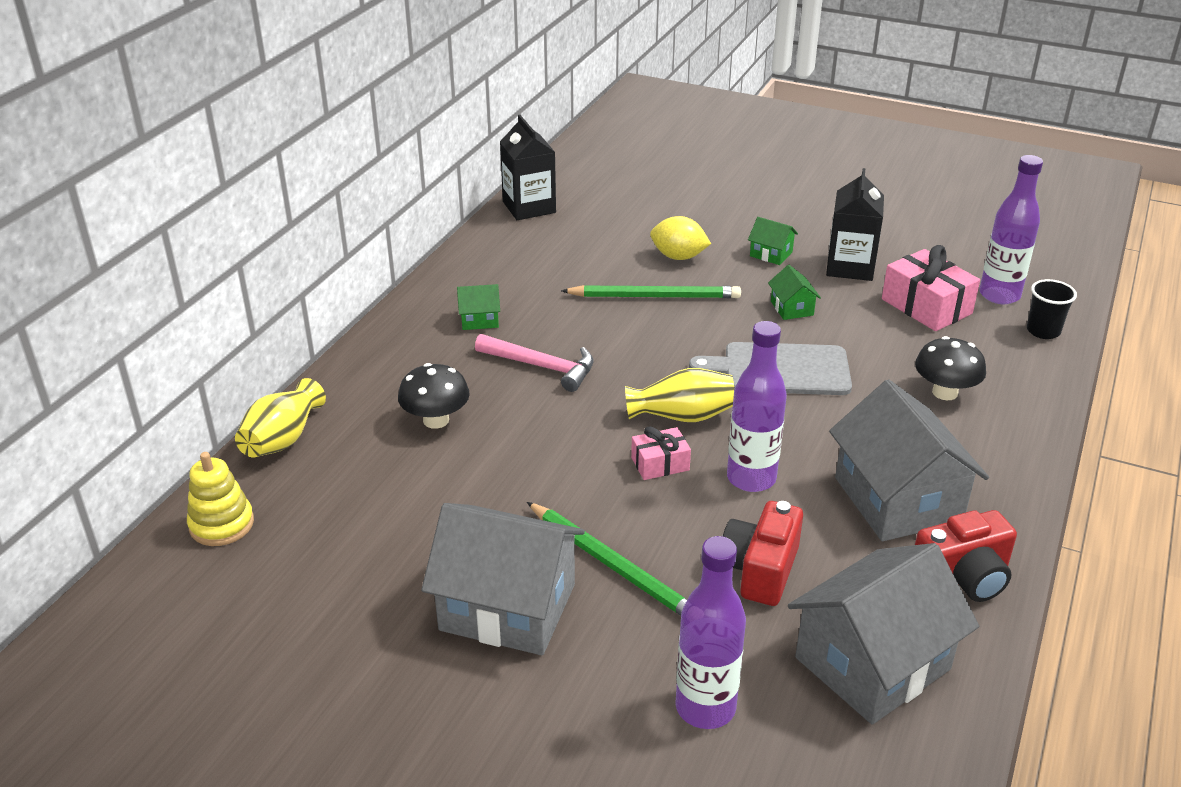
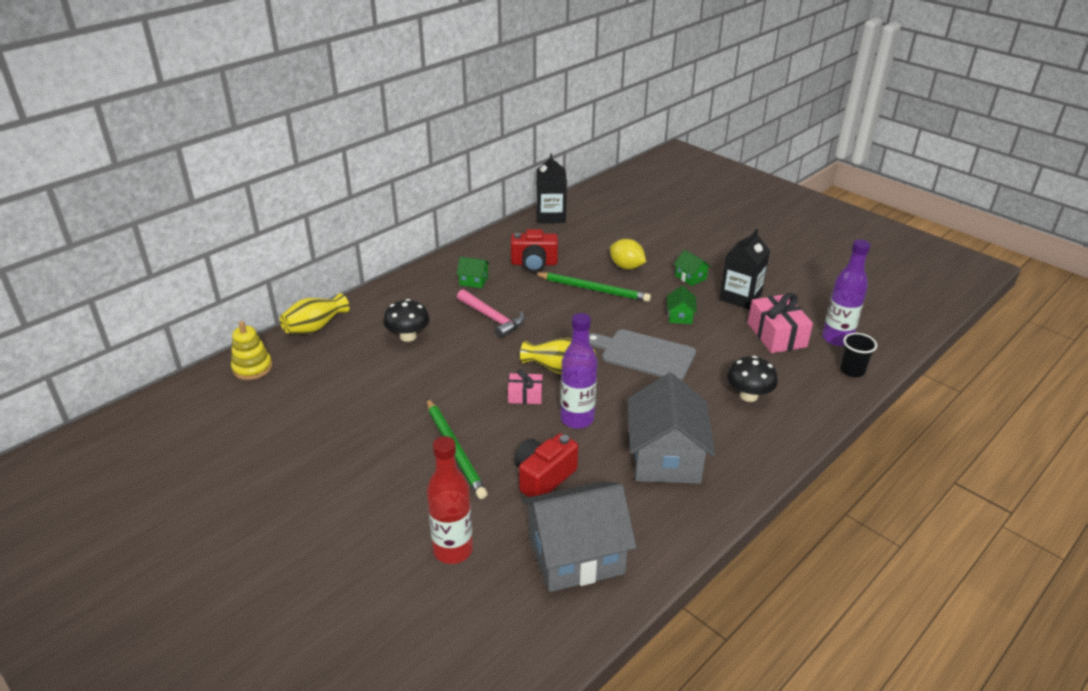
camera: 20 degrees right, 0 degrees up
grey house [421,503,585,655] -> none
purple bottle [675,536,746,729] -> red bottle [427,436,473,564]
red camera [915,510,1017,602] -> red camera moved to [511,229,558,272]

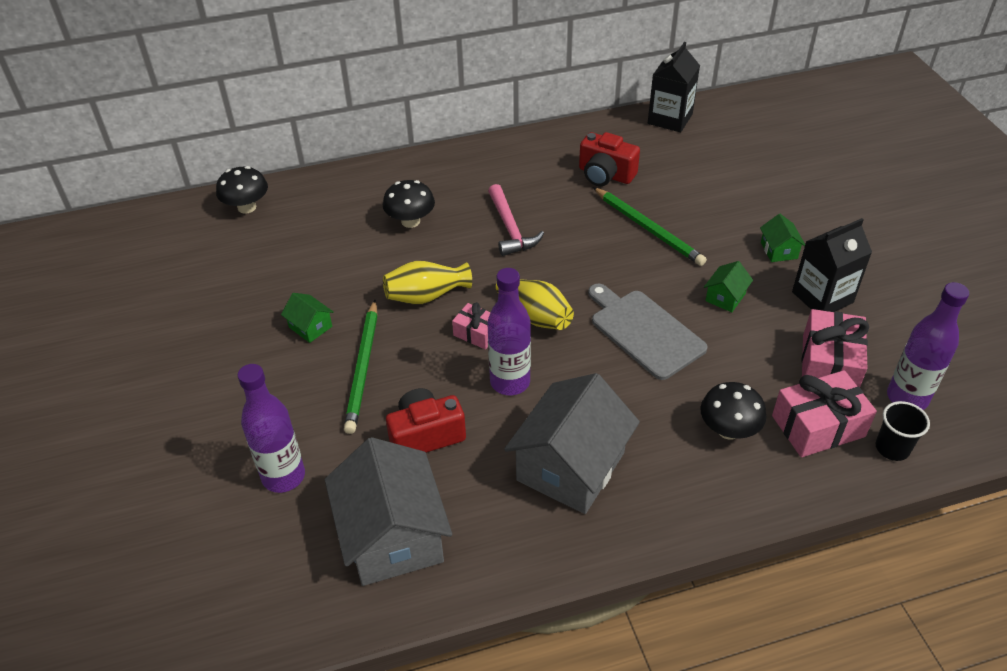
camera: 30 degrees right, 10 degrees up
yellow stacking toy [231,321,272,380] -> black mushroom [216,166,268,213]
yellow vase [280,293,349,334] -> yellow vase moved to [383,261,472,304]
red bottle [427,436,473,564] -> purple bottle [238,364,305,493]
green house [457,257,490,288] -> green house moved to [281,293,334,343]
grey house [521,481,637,592] -> grey house turned 60 degrees clockwise [325,437,453,586]
yellow lemon [610,239,646,269] -> none
none -> pink gift [772,370,877,457]

